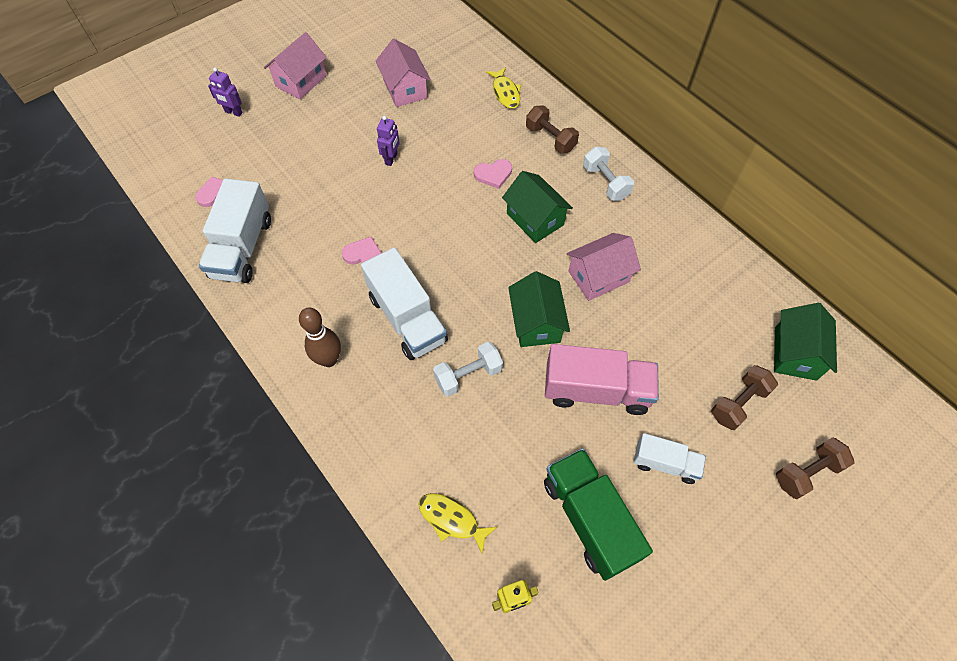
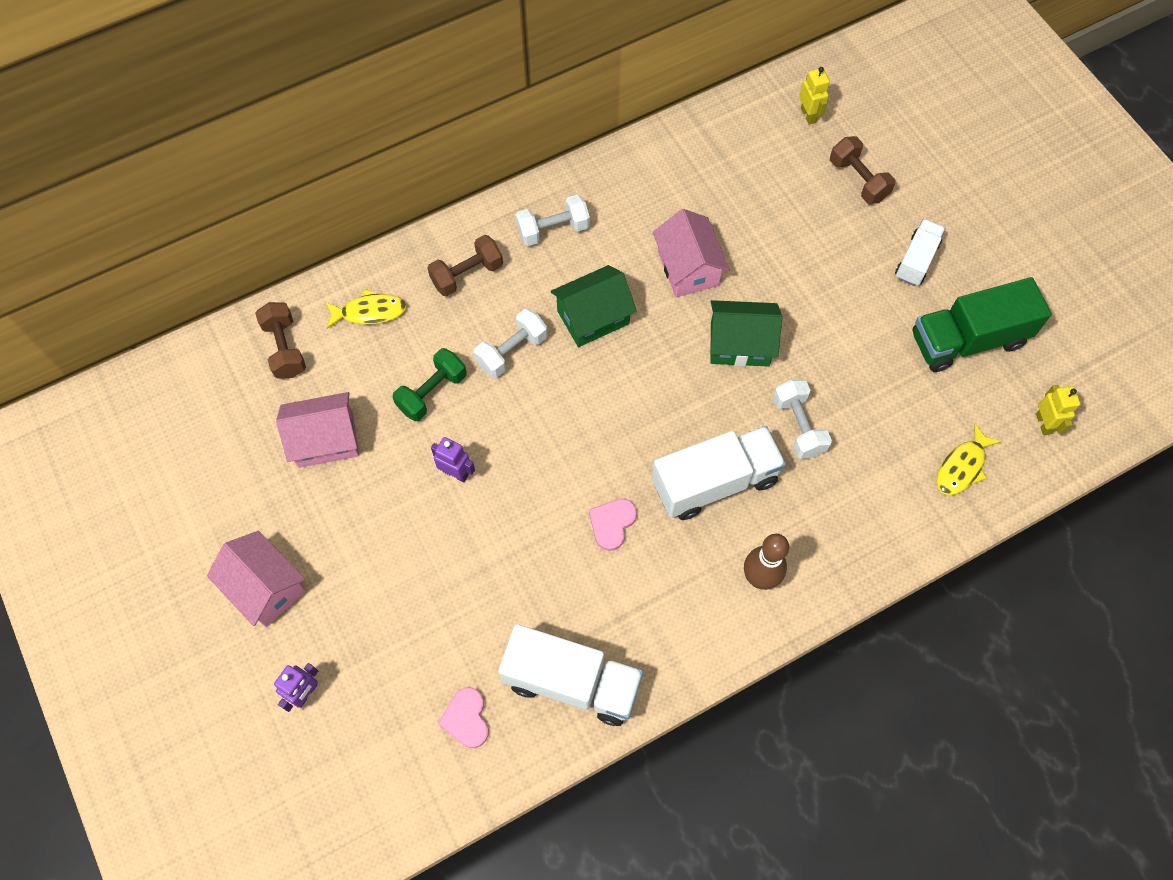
camera: 80 degrees left, 5 degrees up
pink heart [474,159,512,189] -> white dumbbell [474,309,547,378]
pink truck [545,344,659,415] -> none
green house [774,303,837,381] -> yellow robot [799,67,830,125]
brown dumbbell [776,437,854,499] -> brown dumbbell moved to [255,302,306,379]
none -> green dumbbell [392,348,467,421]

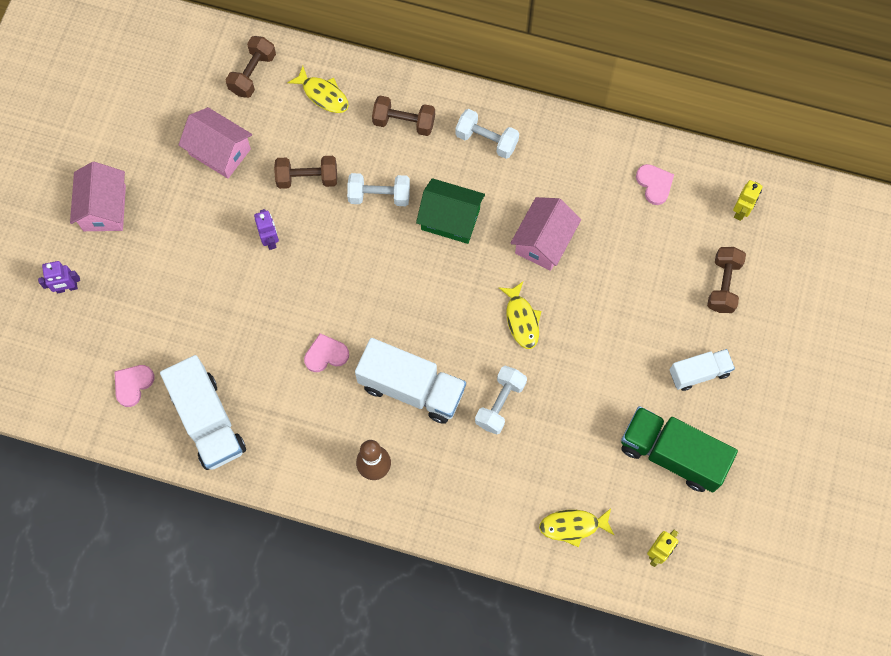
camera: 45 degrees right, 5 degrees up
green dumbbell [392,348,467,421] -> brown dumbbell [274,156,337,189]
green house [710,300,782,367] -> yellow fish [498,282,541,349]
none -> pink heart [636,164,674,205]

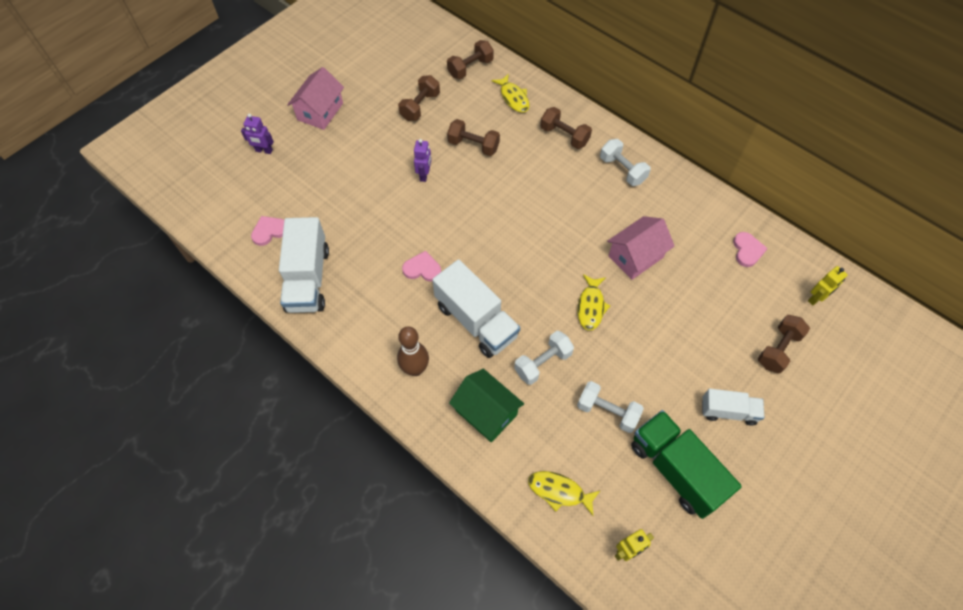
camera: 25 degrees right, 10 degrees down
pink house [178,107,252,179] -> brown dumbbell [398,75,440,121]
white dumbbell [347,173,410,206] -> white dumbbell moved to [577,381,644,433]
green house [416,178,485,244] -> green house moved to [449,369,524,442]

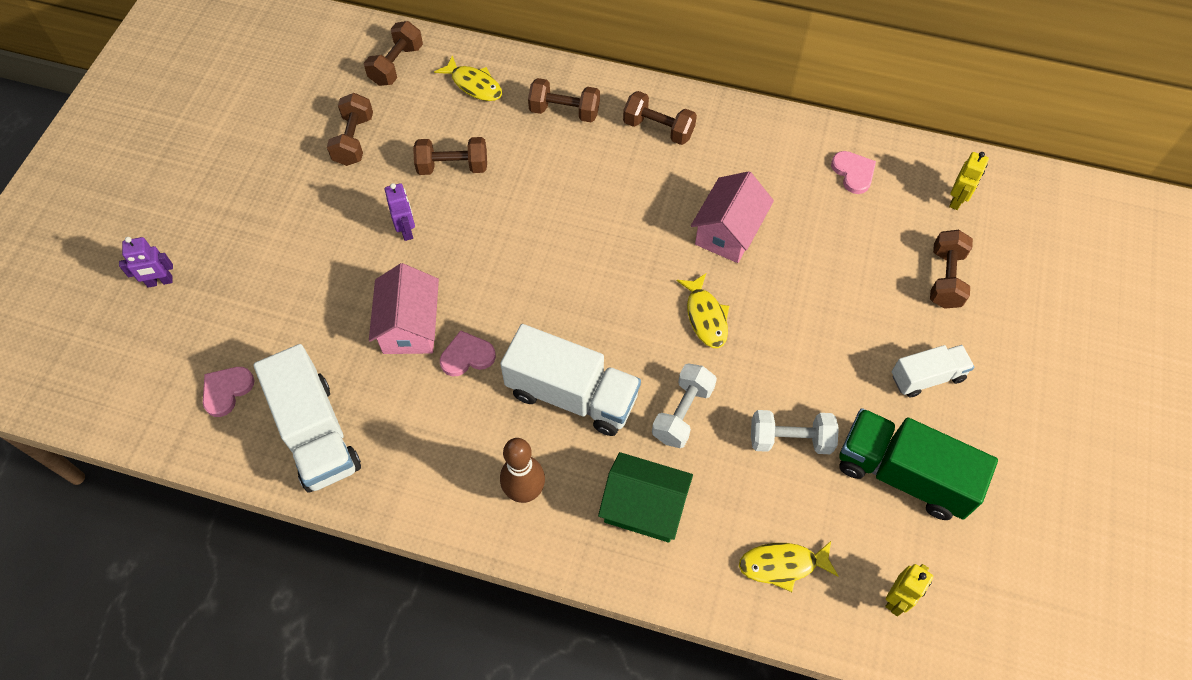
camera: 25 degrees left, 0 degrees up
pink house [287,67,344,130] -> pink house moved to [369,263,439,354]
white dumbbell [600,139,651,186] -> brown dumbbell [623,91,697,145]

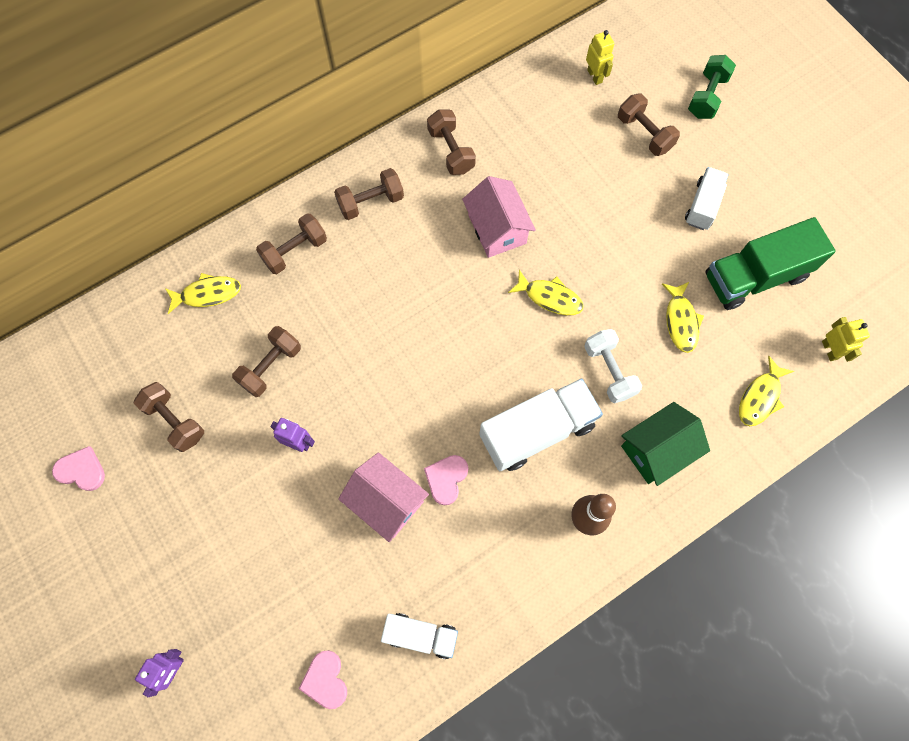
camera: 50 degrees left, 10 degrees up
white truck [253,344,361,493] -> white truck [381,613,458,659], size x0.58
brown dumbbell [364,21,423,86] -> brown dumbbell moved to [427,109,476,175]
white dumbbell [751,410,839,454] -> yellow fish [662,282,704,353]
pink heart [831,151,876,194] -> pink heart moved to [52,446,105,491]
none -> green dumbbell [688,55,736,119]

